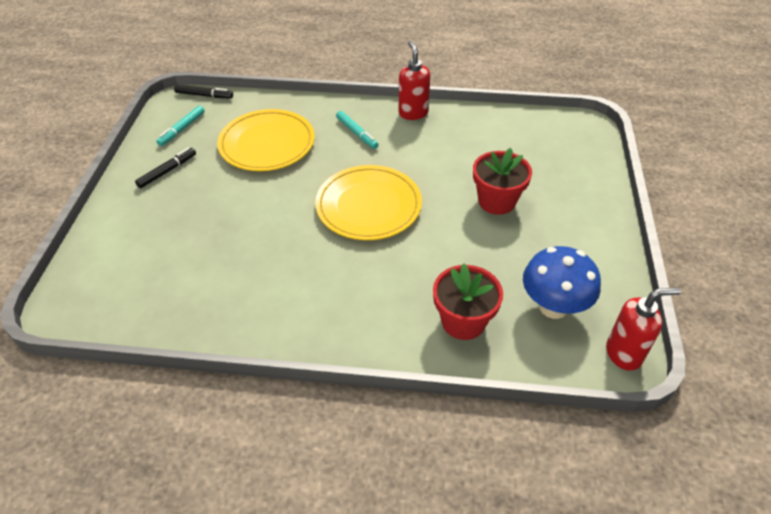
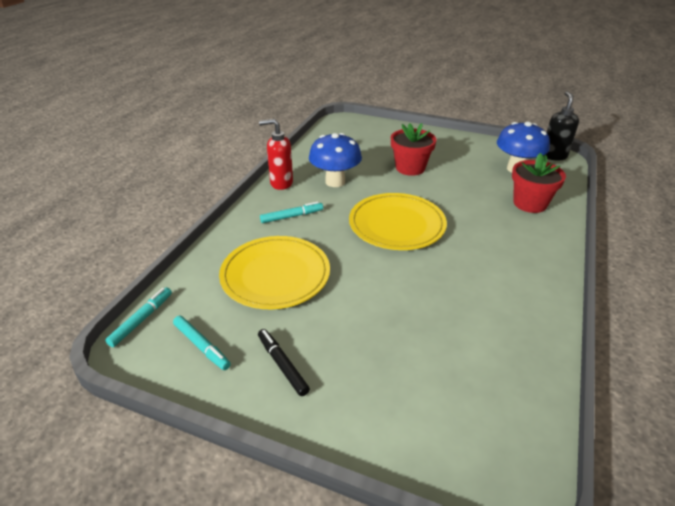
camera: 75 degrees left, 10 degrees down
black marker [174,85,233,99] -> turquoise marker [105,287,172,347]
red soap dispenser [606,287,681,371] -> black soap dispenser [543,91,579,160]
none -> blue mushroom [309,133,362,187]

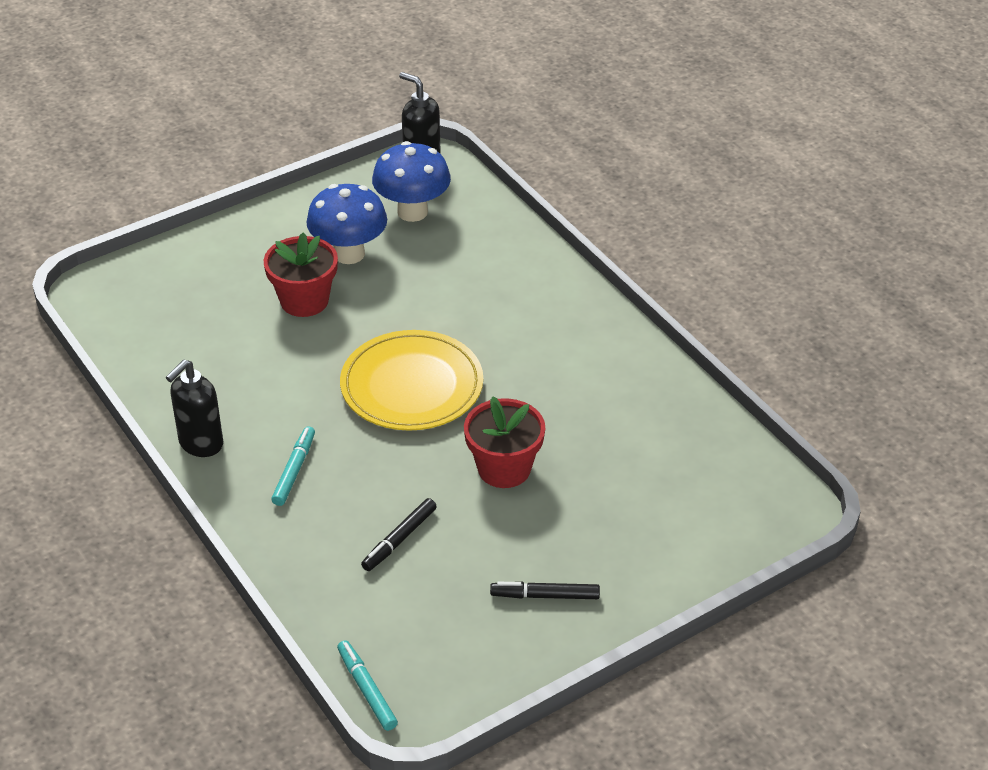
camera: 55 degrees left, 5 degrees up
turquoise marker [173,316,231,370] -> none
yellow plate [219,236,330,309] -> black marker [361,498,437,571]
red soap dispenser [259,119,293,190] -> black soap dispenser [166,359,223,457]
blue mushroom [309,133,362,187] -> blue mushroom moved to [306,184,387,264]
red flower pot [512,153,566,213] -> red flower pot moved to [464,396,545,488]

